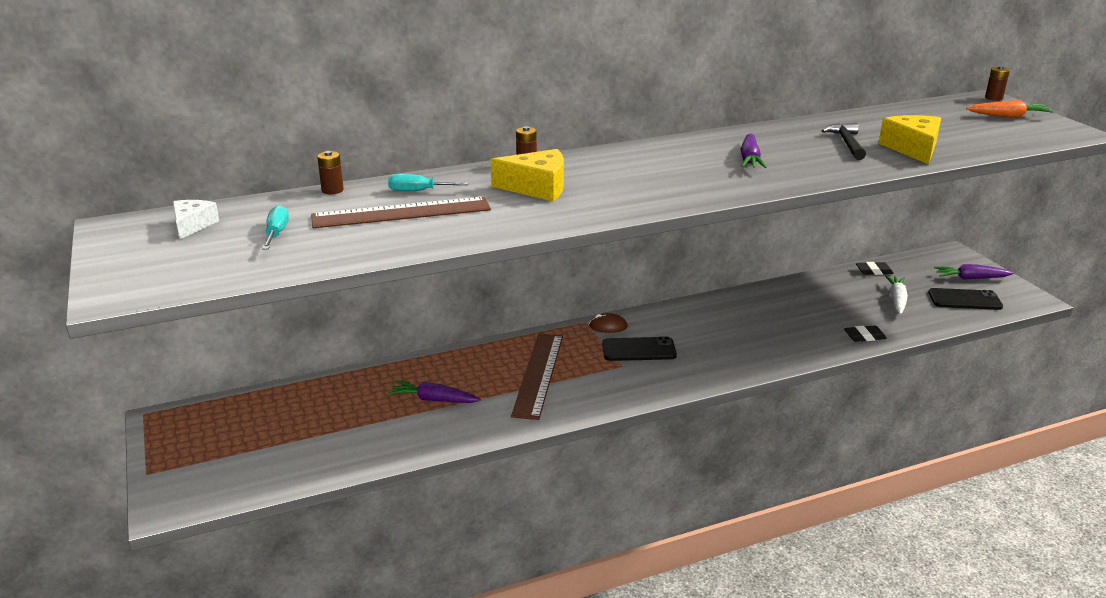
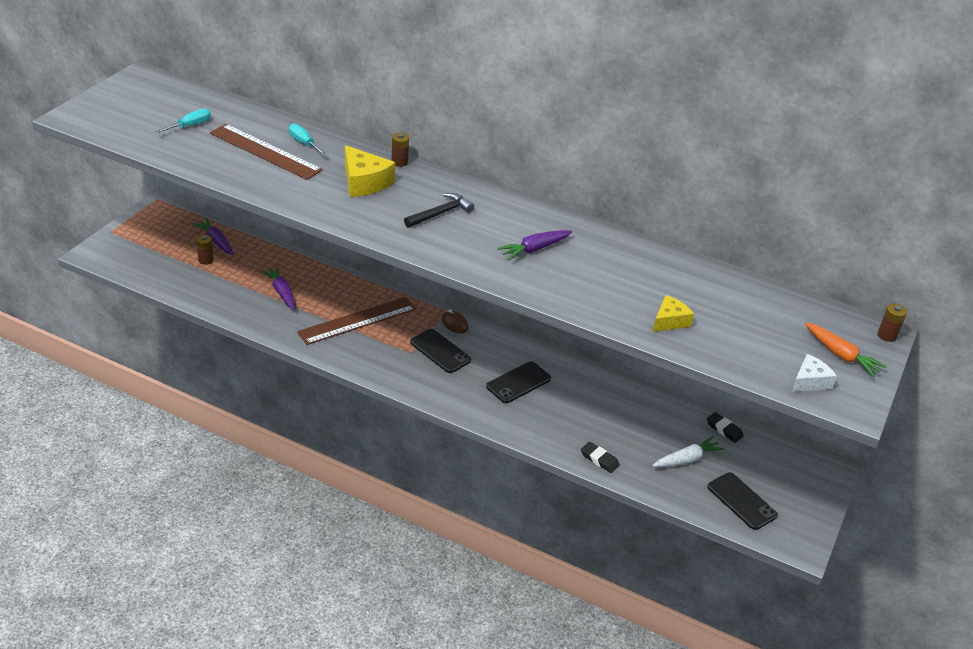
camera: 45 degrees right, 10 degrees up
white cheese [173,200,219,239] -> white cheese moved to [792,354,837,392]
brown battery [317,151,344,194] -> brown battery moved to [196,235,214,265]
black hammer [822,123,866,160] -> black hammer moved to [404,193,474,228]
yellow cheese [878,115,941,165] -> yellow cheese [653,295,694,332], size x0.63
purple carrot [934,264,1014,280] -> purple carrot moved to [192,218,234,255]
none -> black phone [486,361,551,403]

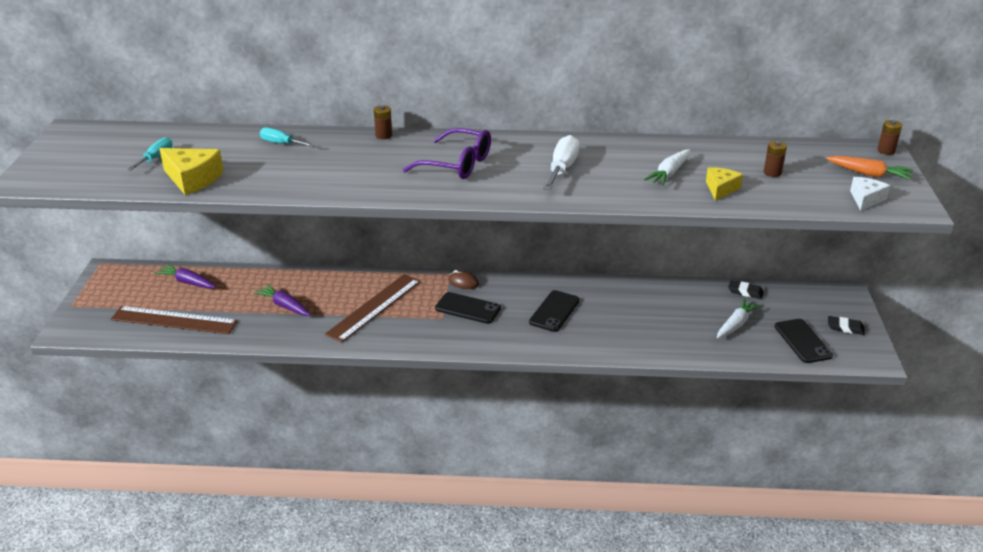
camera: 20 degrees left, 5 degrees down
brown battery [196,235,214,265] -> brown battery moved to [764,141,787,177]
brown ruler [210,124,323,180] -> brown ruler moved to [111,306,238,334]
yellow cheese [345,145,395,197] -> yellow cheese moved to [159,148,224,195]
black hammer [404,193,474,228] -> purple glasses [403,128,491,179]
purple carrot [497,230,572,260] -> white screwdriver [543,135,579,190]
black eraser [581,442,620,473] -> black eraser moved to [828,316,865,335]
black phone [707,472,778,530] -> black phone turned 45 degrees clockwise [775,319,833,363]
none -> white carrot [644,149,690,186]

